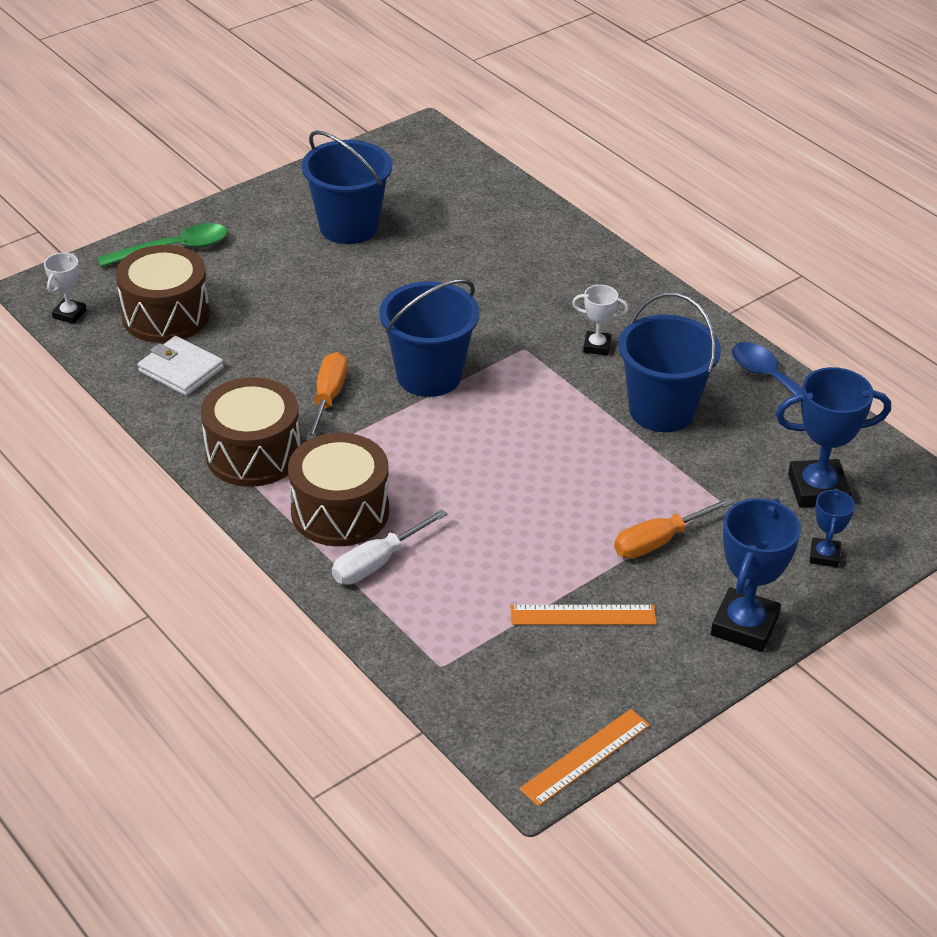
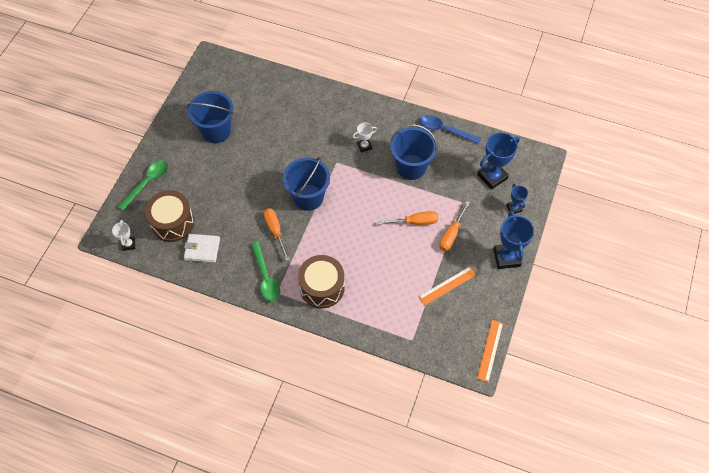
camera: 30 degrees left, 20 degrees up
brown drum [201,377,301,487] -> green spoon [251,241,280,302]
white screwdriver [332,509,447,584] -> none
none -> orange screwdriver [378,211,438,225]

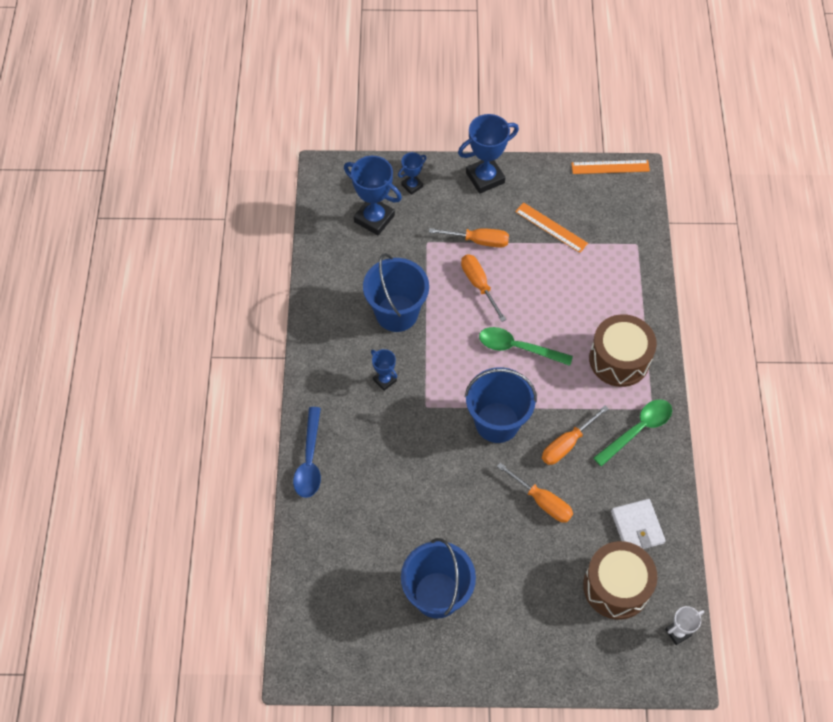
camera: 110 degrees left, 0 degrees up
green spoon [117,160,168,211] -> green spoon moved to [479,327,573,366]
white trophy [352,123,377,152] -> blue trophy [371,349,397,391]
blue spoon [420,115,481,144] -> blue spoon moved to [293,407,321,498]
none -> orange screwdriver [497,463,573,523]

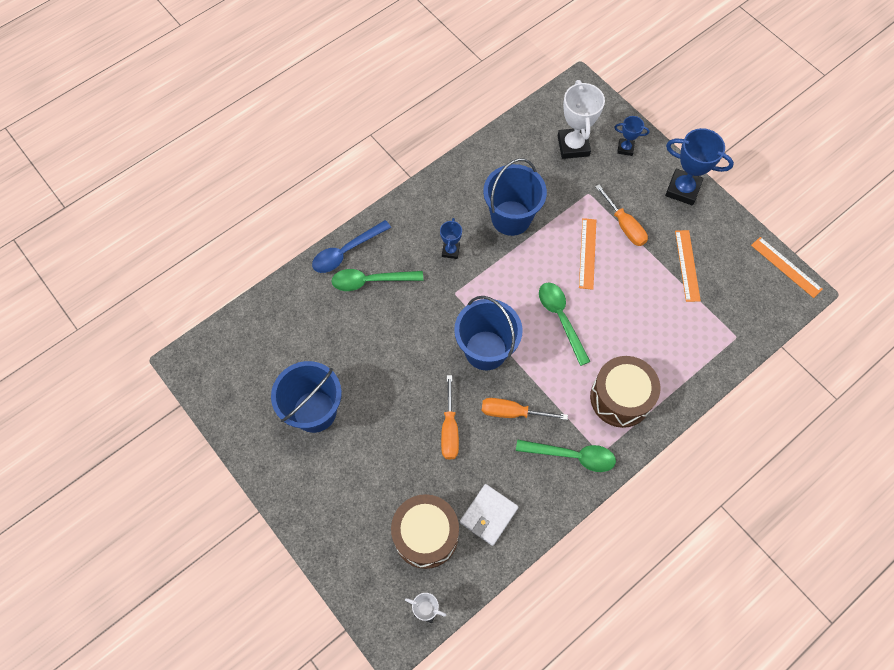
camera: 50 degrees right, 5 degrees up
blue trophy [344,156,402,235] -> white trophy [558,80,605,159]
orange screwdriver [461,254,506,322] -> orange ruler [579,218,596,290]
none -> green spoon [331,269,423,291]

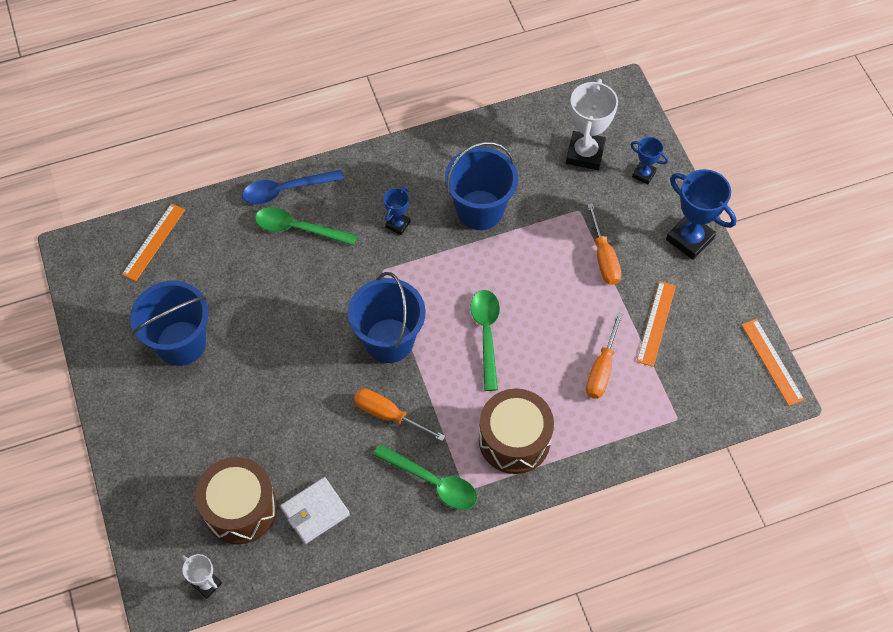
camera: 20 degrees right, 5 degrees down
orange screwdriver [441,375,459,460] -> orange screwdriver moved to [586,312,623,399]
orange ruler [579,218,596,290] -> orange ruler moved to [122,203,185,281]

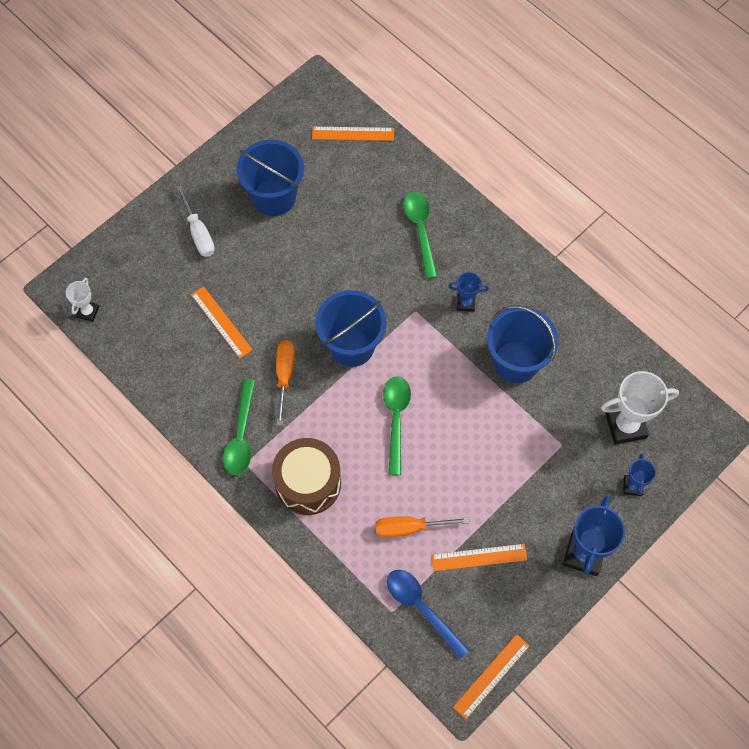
camera: 65 degrees right, 5 degrees up
brown drum [195,457,277,544] -> none
blue spoon [242,170,344,205] -> blue spoon moved to [387,570,469,659]
white wallet [280,477,350,544] -> none
green spoon [470,290,500,391] -> green spoon turned 60 degrees counterclockwise [383,376,411,475]
orange screwdriver [587,203,622,285] -> none
none -> white screwdriver [176,185,215,257]
none -> orange ruler [191,286,253,358]

